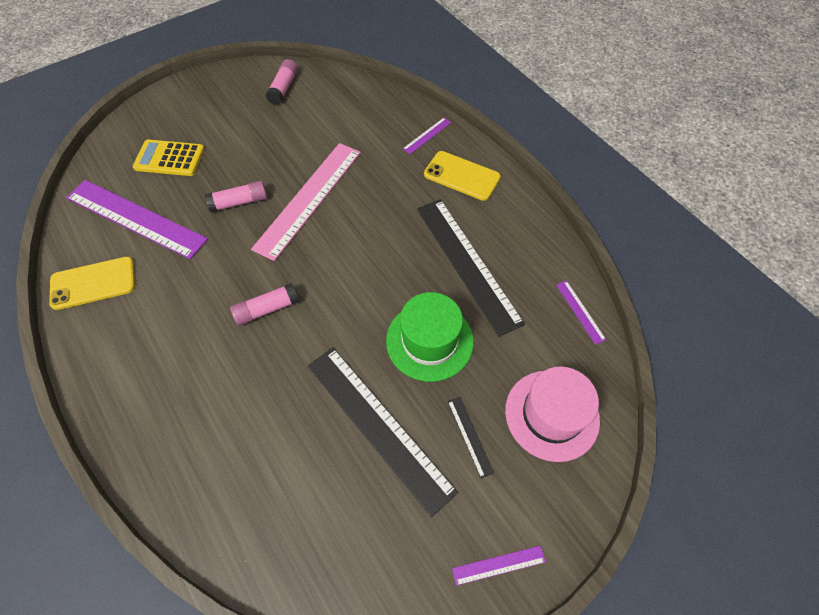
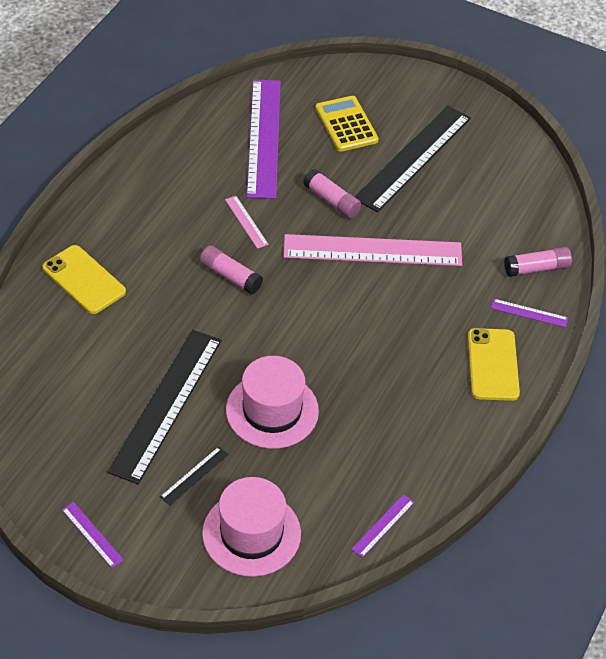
camera: 60 degrees right, 10 degrees down
yellow phone [49,257,135,310] -> yellow phone moved to [42,245,126,314]
pink glue stick [266,59,298,105] -> pink glue stick moved to [504,247,572,277]
green hat [386,292,474,382] -> pink hat [226,356,319,449]
black ruler [417,199,525,337] -> black ruler moved to [355,106,471,212]
none -> pink ruler [225,196,269,249]

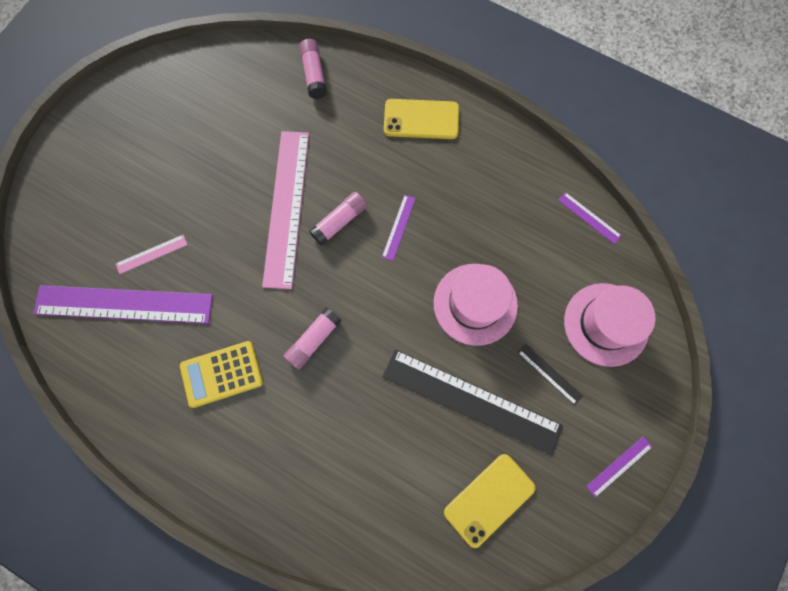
camera: 85 degrees left, 25 degrees up
yellow phone [42,245,126,314] -> yellow phone moved to [444,454,535,548]
pink ruler [225,196,269,249] -> pink ruler moved to [116,235,188,274]
pink glue stick [303,169,361,218] -> pink glue stick moved to [309,192,367,246]
yellow calculator [315,96,379,152] -> yellow calculator moved to [180,341,263,408]
black ruler [355,106,471,212] -> none
purple ruler [491,299,568,327] -> purple ruler moved to [382,195,416,261]

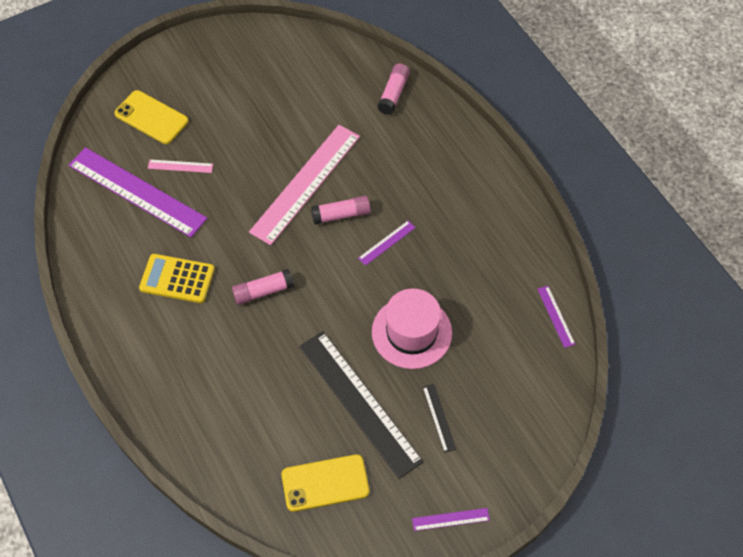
camera: 30 degrees right, 15 degrees down
yellow phone [384,99,459,139] -> yellow phone moved to [115,90,188,144]
pink hat [564,283,655,367] -> none

